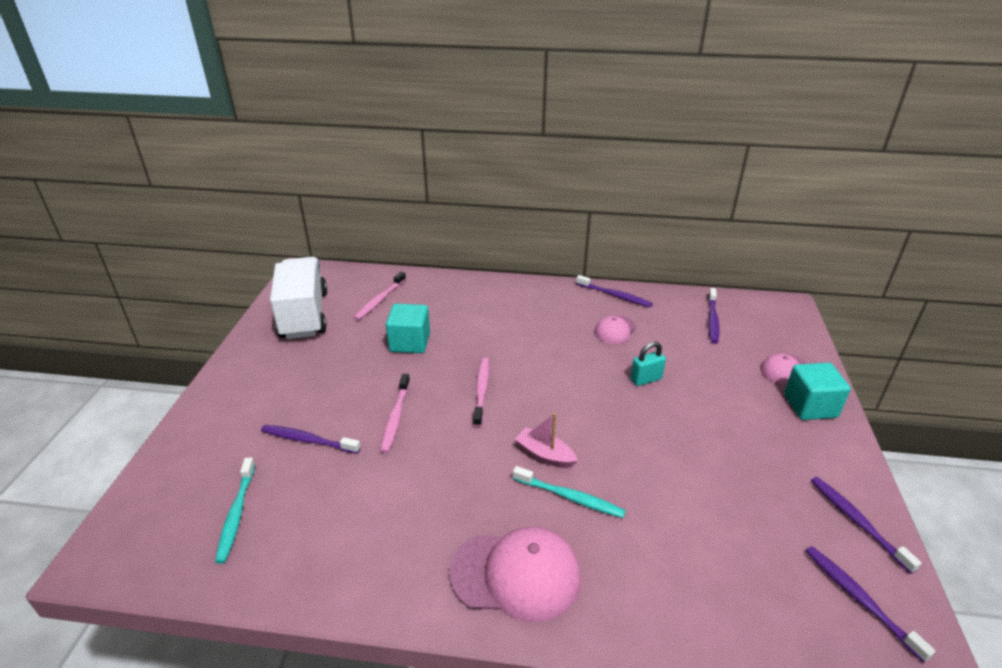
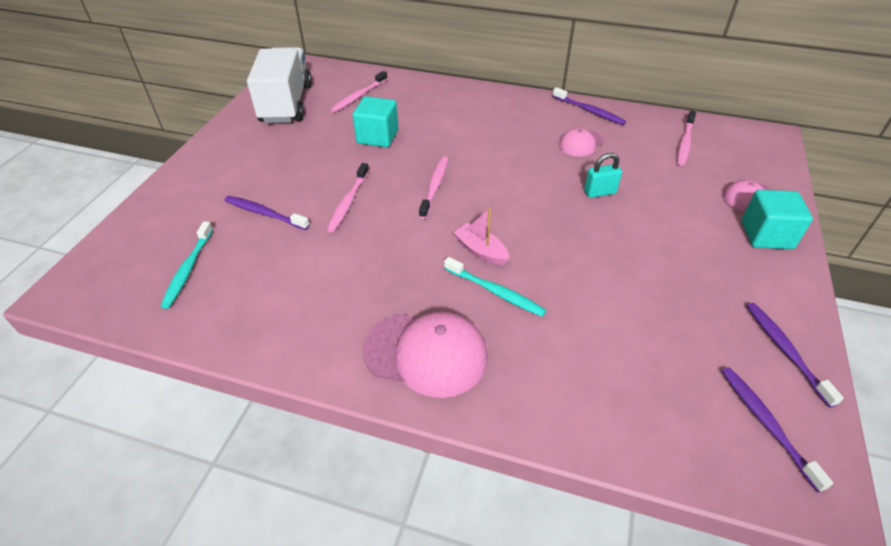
camera: 10 degrees right, 10 degrees up
purple toothbrush [708,288,719,344] -> pink toothbrush [677,111,696,166]

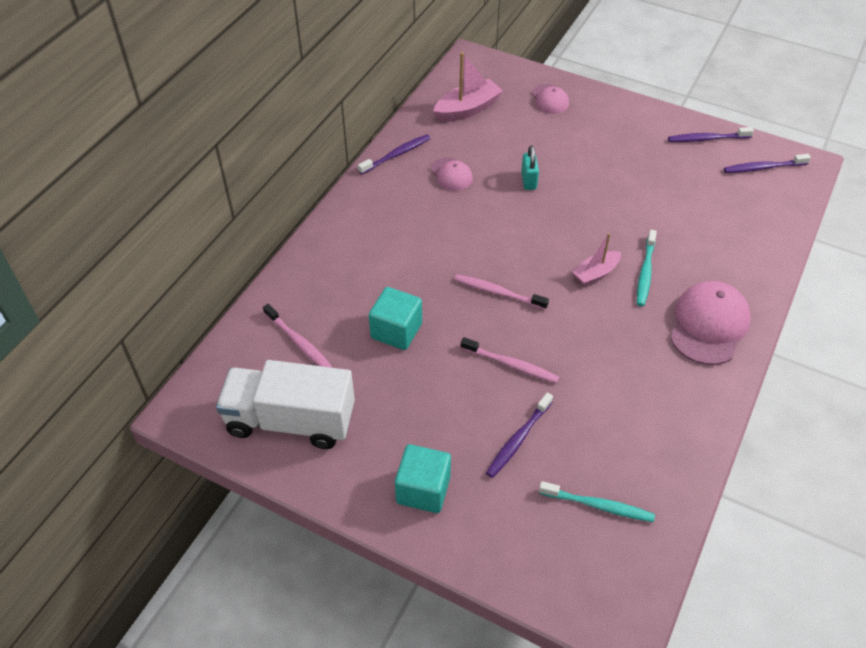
camera: 80 degrees left, 5 degrees up
turquoise toothbrush [444,257,547,317] -> turquoise toothbrush turned 150 degrees clockwise [637,230,657,306]
pink toothbrush [677,111,696,166] -> pink boat [433,52,503,122]
turquoise cube [742,190,813,249] -> turquoise cube moved to [395,444,451,513]

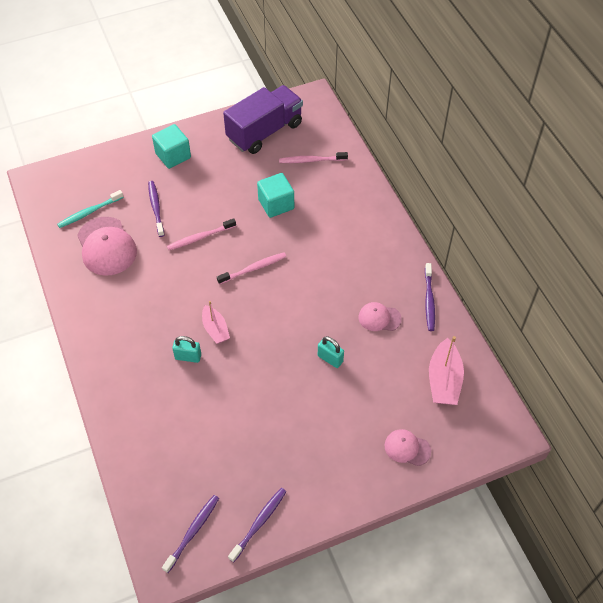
camera: 130 degrees right, 5 degrees up
white truck [216,360,355,449] -> purple truck [223,85,303,154]
pink boat [572,233,621,286] -> pink boat turned 150 degrees clockwise [202,301,230,344]
turquoise toothbrush [637,230,657,306] -> turquoise padlock [172,336,201,363]
pink cap [670,281,751,365] -> pink cap moved to [77,217,137,276]

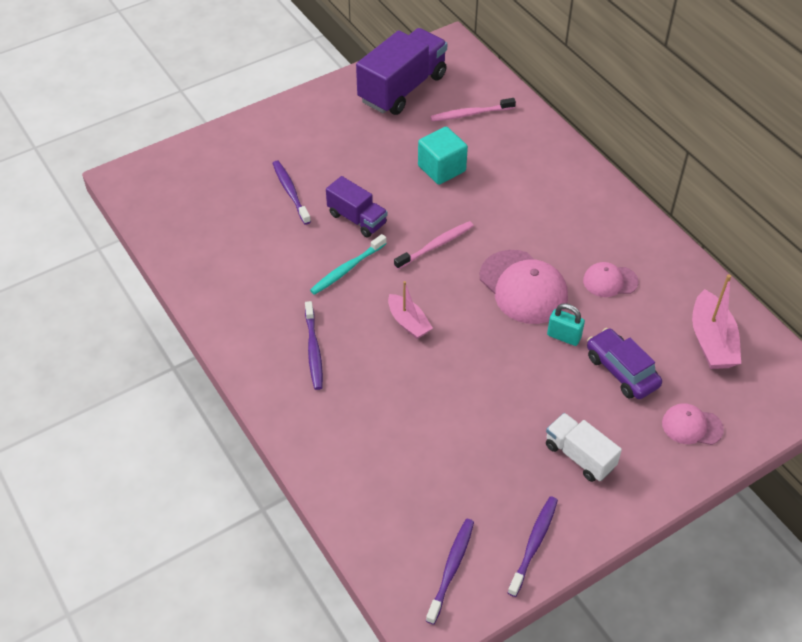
camera: 10 degrees left, 5 degrees down
turquoise toothbrush [57,190,124,228] -> turquoise toothbrush moved to [310,234,387,295]
pink cap [77,217,137,276] -> pink cap moved to [480,250,568,324]
turquoise cube [152,124,191,169] -> none
pink toothbrush [167,218,236,250] -> purple truck [326,176,388,237]
turquoise padlock [172,336,201,363] -> none
purple toothbrush [425,263,435,331] -> purple toothbrush moved to [305,301,323,390]
none -> white truck [546,413,622,482]
none -> purple car [587,328,662,399]

